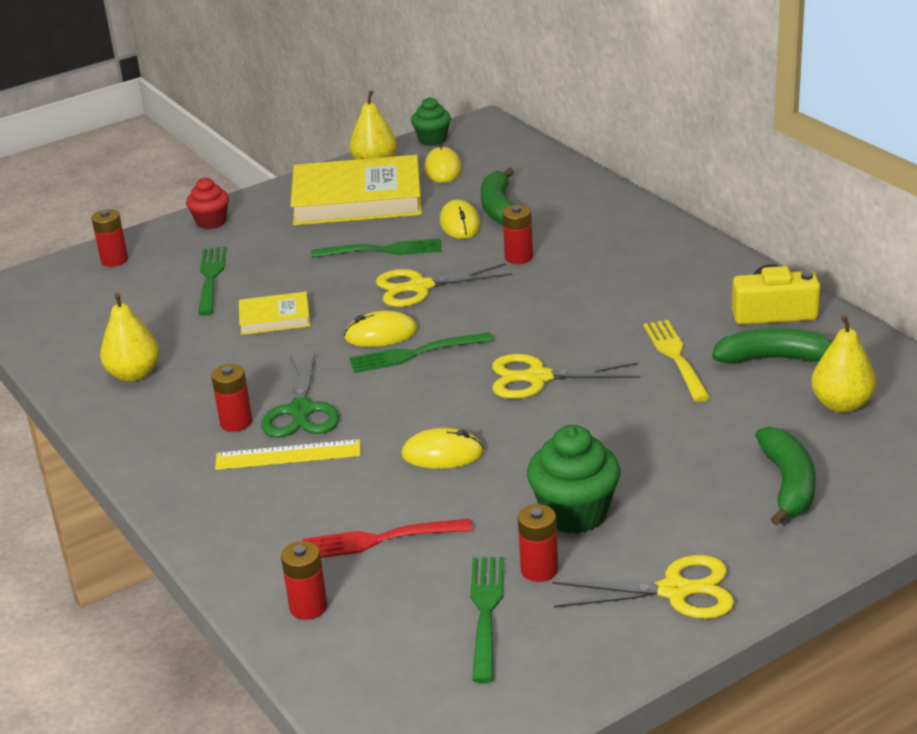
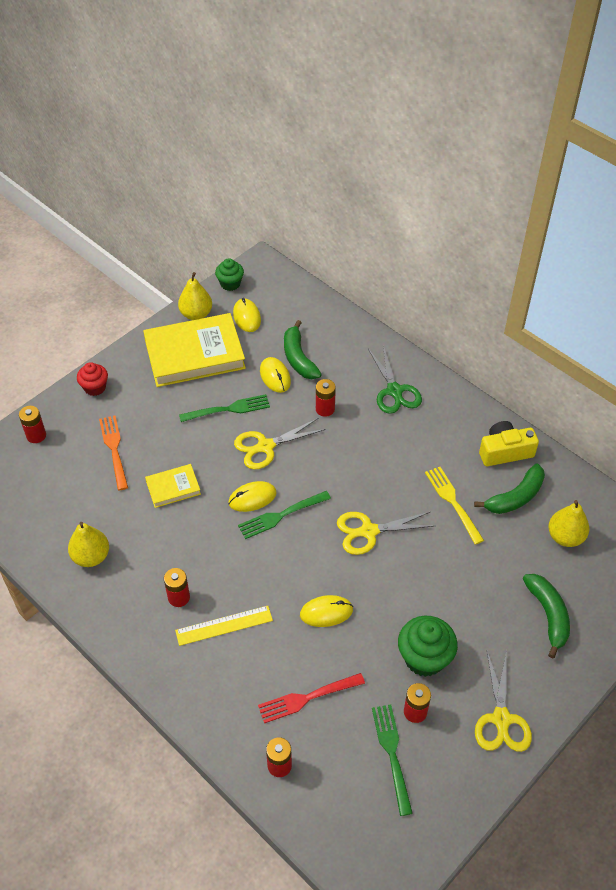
camera: 15 degrees left, 20 degrees up
green fork [198,247,226,316] -> orange fork [99,416,128,490]
green scissors [261,351,339,438] -> green scissors moved to [368,345,422,414]
yellow scissors [552,555,734,619] -> yellow scissors turned 105 degrees clockwise [475,650,532,752]
green banana [712,328,832,364] -> green banana turned 150 degrees clockwise [474,464,545,514]

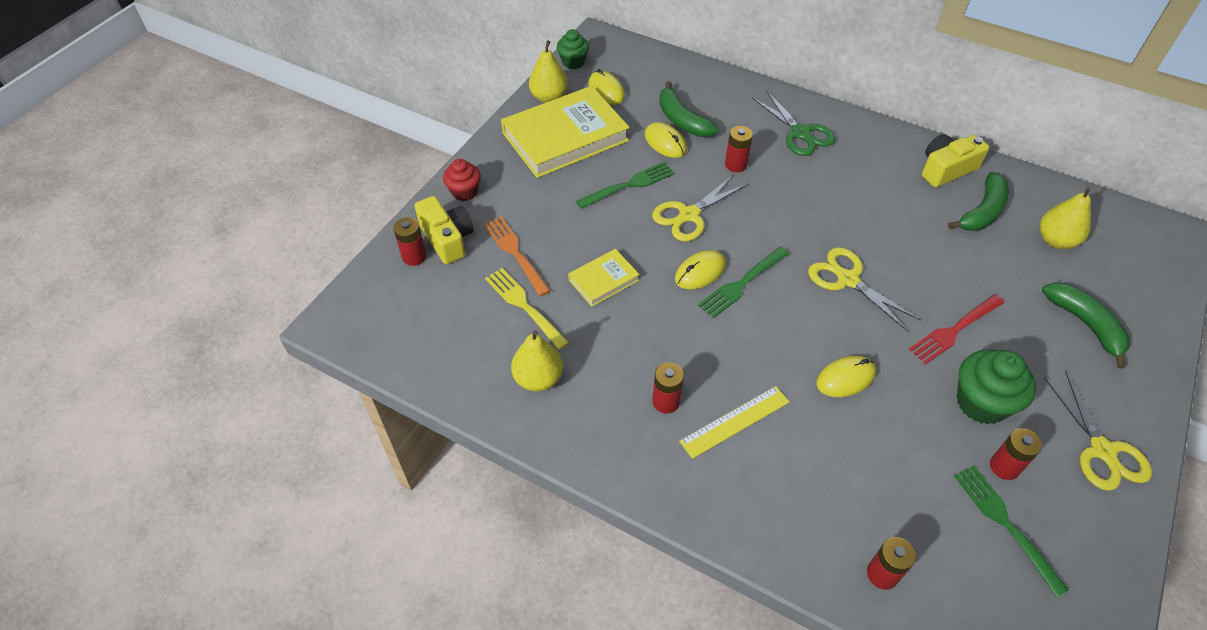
camera: 15 degrees left, 0 degrees up
red fork [258,673,365,723] -> red fork moved to [909,295,1004,364]
yellow scissors [337,512,435,555] -> yellow scissors turned 75 degrees clockwise [808,247,921,331]
yellow fork [425,467,484,545] -> yellow fork moved to [485,268,569,350]
none -> yellow camera [415,196,473,264]

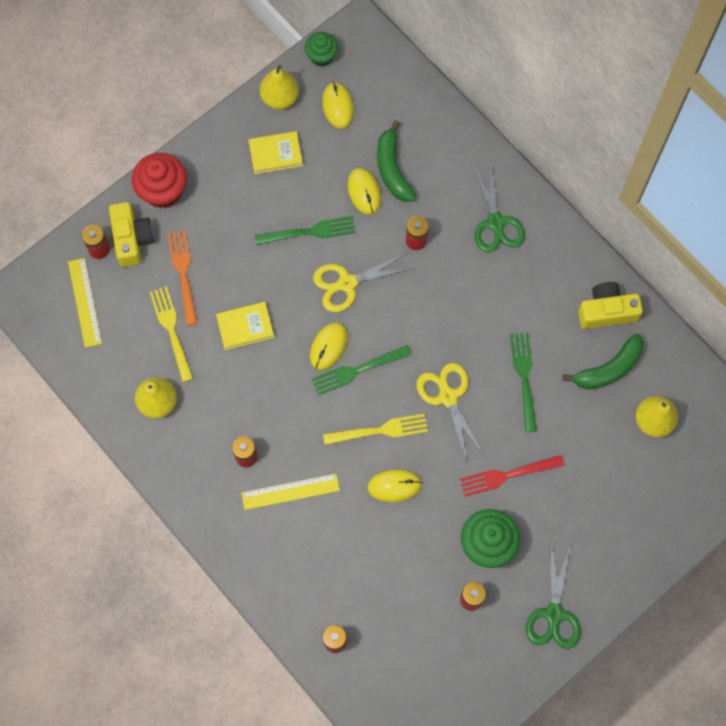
camera: 20 degrees right, 20 degrees up
red cupcake [443,159,481,201] -> red cupcake [132,153,187,208], size x1.59
yellow book [501,86,630,178] -> yellow book [248,131,303,174], size x0.48
yellow mouse [675,250,726,289] -> yellow mouse turned 45 degrees counterclockwise [310,322,348,370]
green fork [954,465,1069,597] -> green fork moved to [510,333,537,432]
green banana [1042,282,1130,369] -> none
yellow scissors [1044,372,1152,491] -> green scissors [526,543,581,649]
none -> yellow ruler [68,258,102,348]
none -> yellow fork [323,414,428,445]

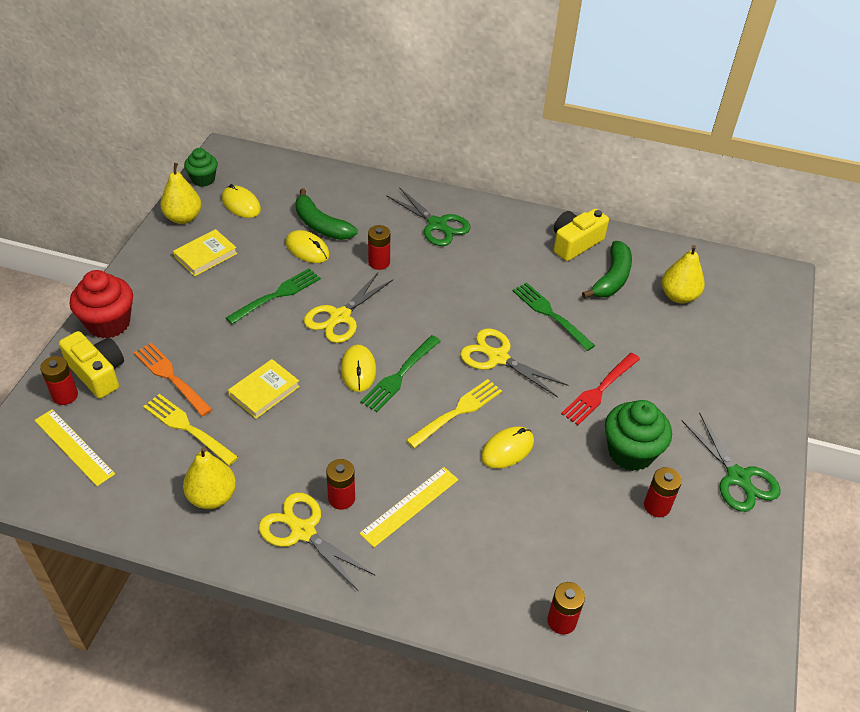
camera: 35 degrees left, 25 degrees down
none -> yellow scissors [259,493,376,592]

